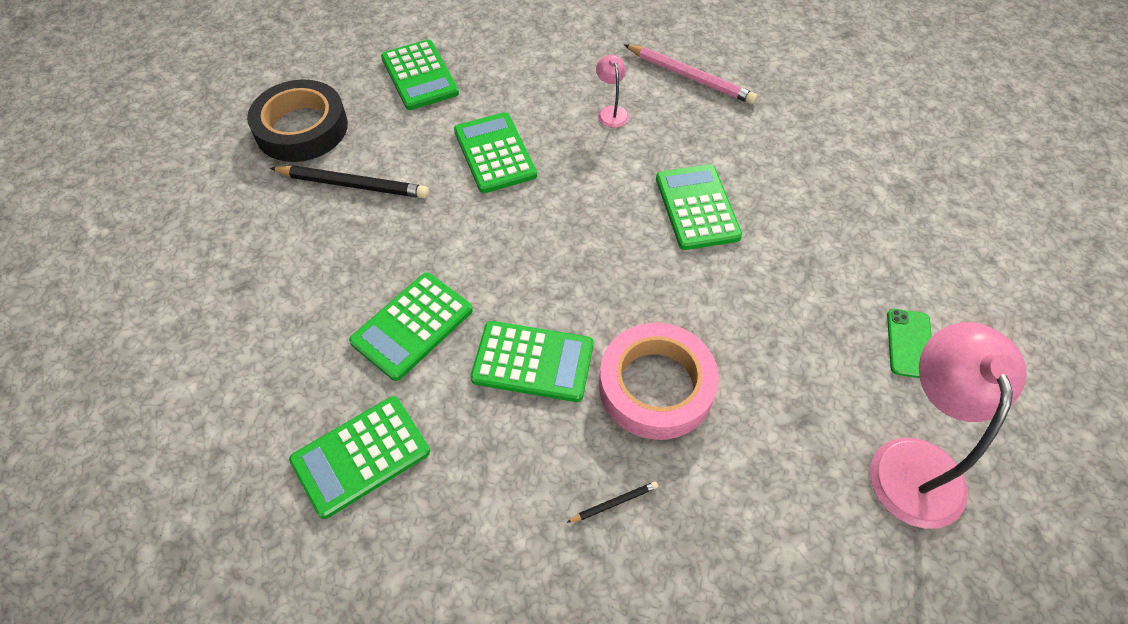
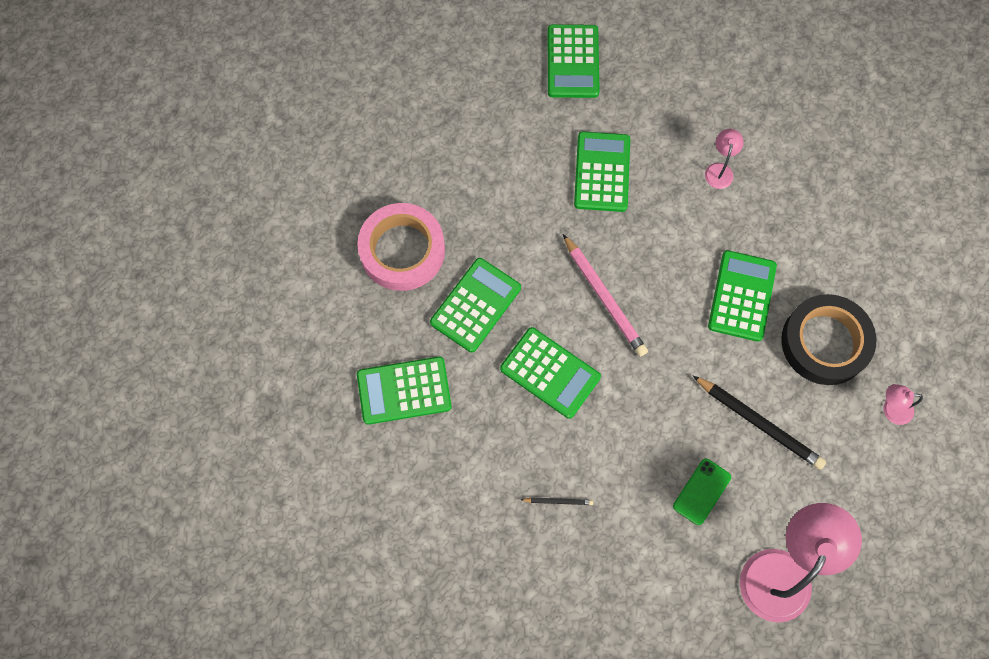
camera: 25 degrees right, 15 degrees up
black tape [247,79,348,162] -> black tape moved to [781,294,876,385]
black pencil [270,165,429,198] -> black pencil moved to [693,376,826,470]
green calculator [349,273,473,381] -> green calculator turned 150 degrees clockwise [430,258,521,353]
pink tape [599,323,719,440] -> pink tape moved to [357,203,445,291]
pink pencil [624,44,758,104] -> pink pencil moved to [563,234,648,357]
green phone [887,309,932,378] -> green phone moved to [673,459,731,525]
none -> pink lamp [884,384,923,425]

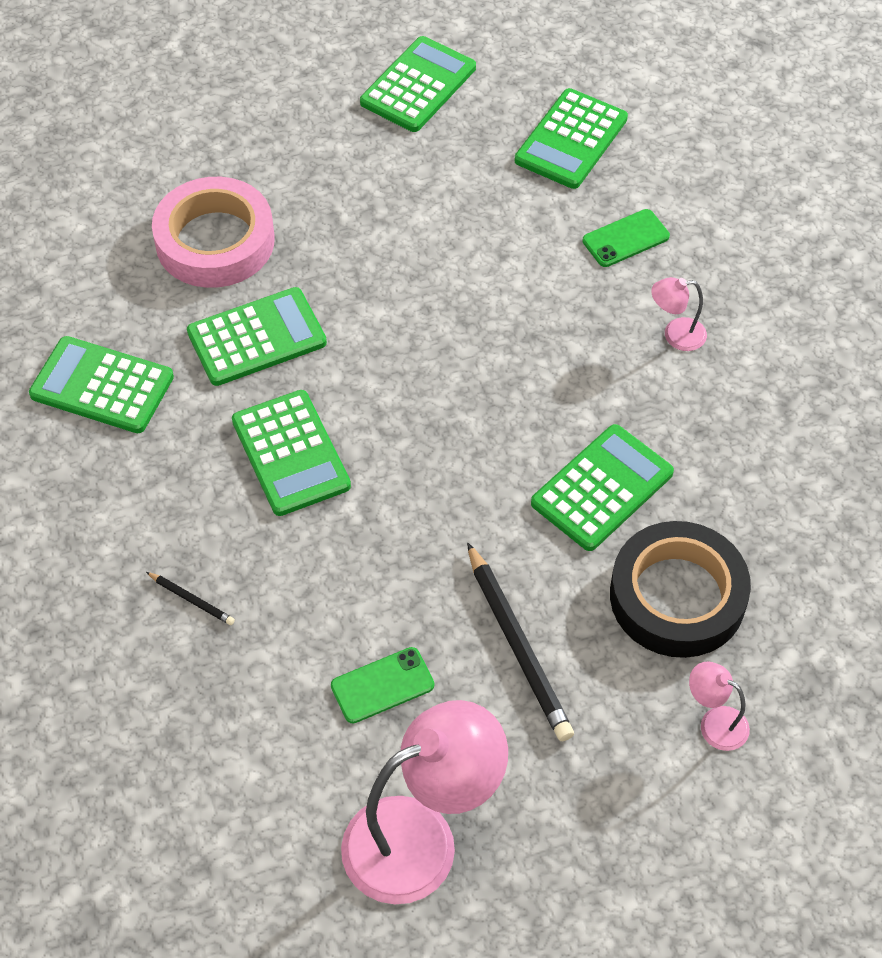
camera: 30 degrees right, 15 degrees down
pink pencil [563,234,648,357] -> none
green calculator [574,131,630,212] -> green calculator moved to [360,36,476,132]
pink lamp [705,129,744,189] -> pink lamp turned 135 degrees counterclockwise [651,277,707,351]
none -> green phone [582,209,670,267]

